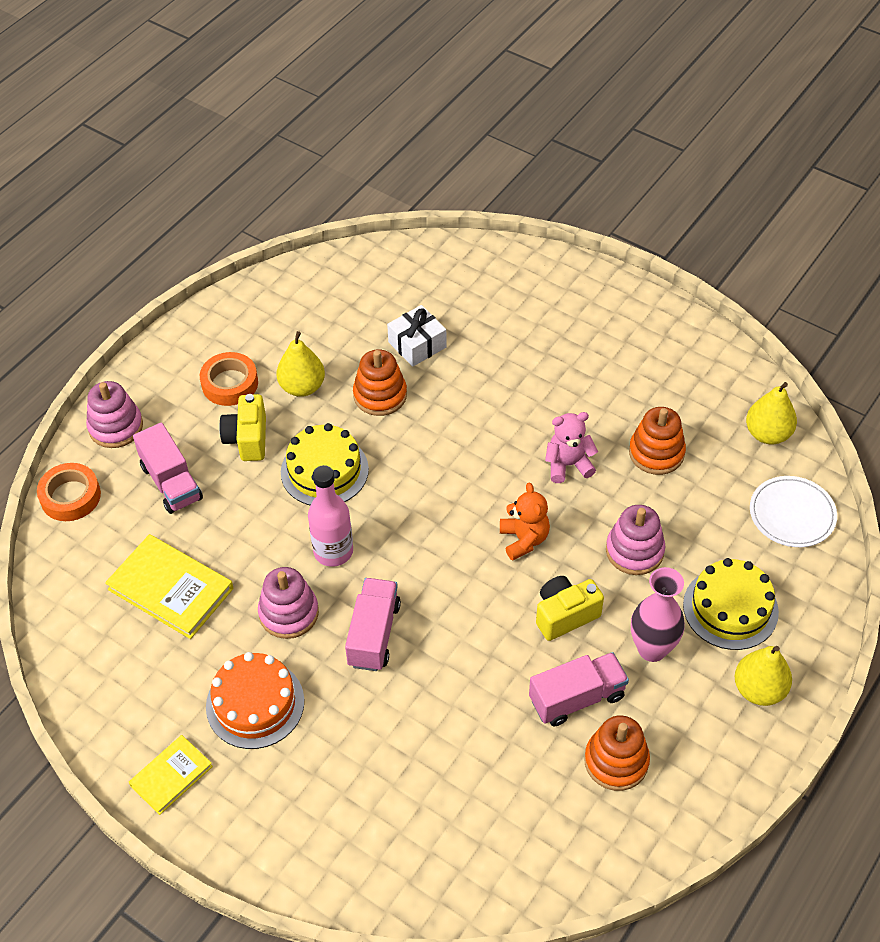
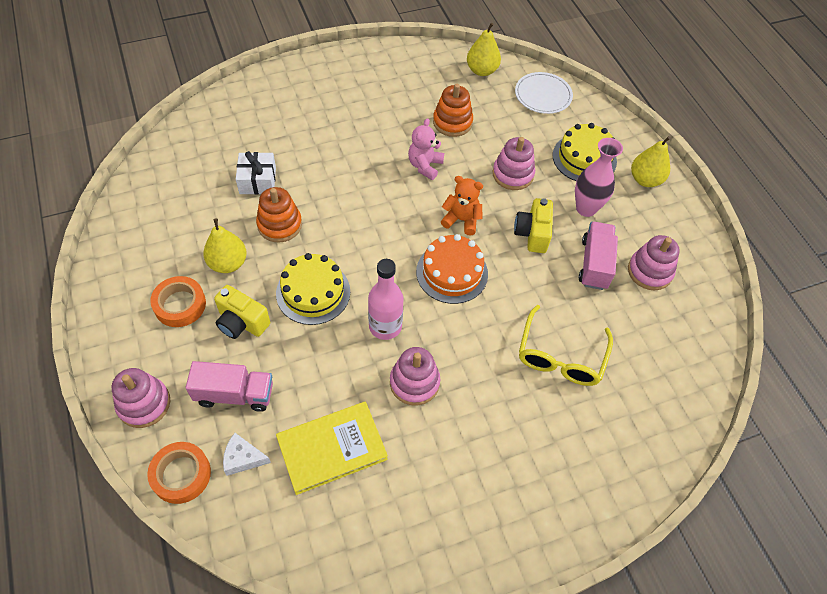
camera: 60 degrees left, 5 degrees up
yellow book [129,735,213,815] -> none
orange cake [206,652,304,749] -> orange cake moved to [416,234,488,304]
pink truck [345,578,401,671] -> none
orange stacking toy [584,715,650,791] -> pink stacking toy [628,235,680,290]
none -> white cheese [223,433,271,476]
none -> yellow glasses [519,305,613,386]

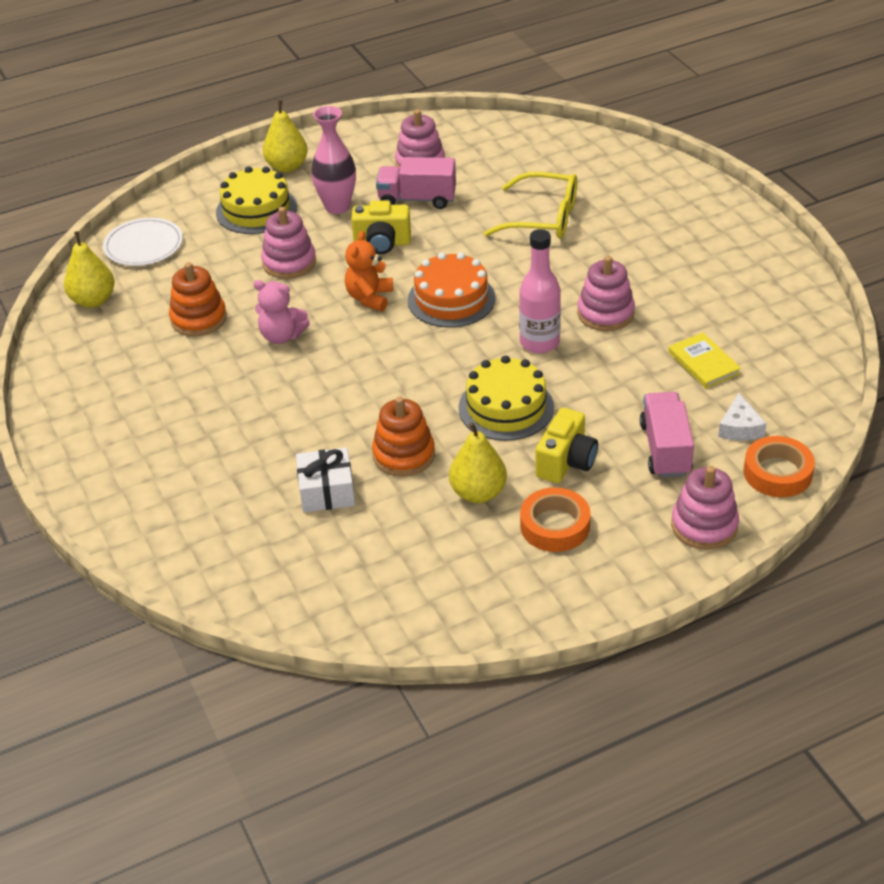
camera: 90 degrees left, 15 degrees down
yellow book [276,402,388,495] -> yellow book [668,333,741,389], size x0.61

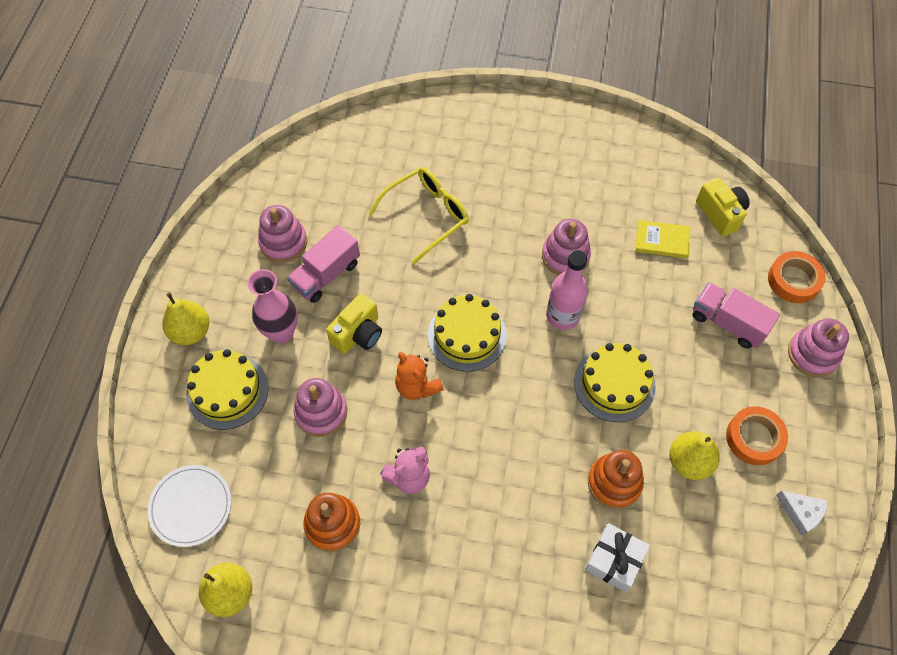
camera: 55 degrees left, 20 degrees up
orange cake [408,252,496,328] -> yellow cake [428,294,507,372]
yellow camera [536,408,598,483] -> yellow camera moved to [696,178,750,237]
white cheese [718,392,767,441] -> white cheese moved to [776,490,828,536]

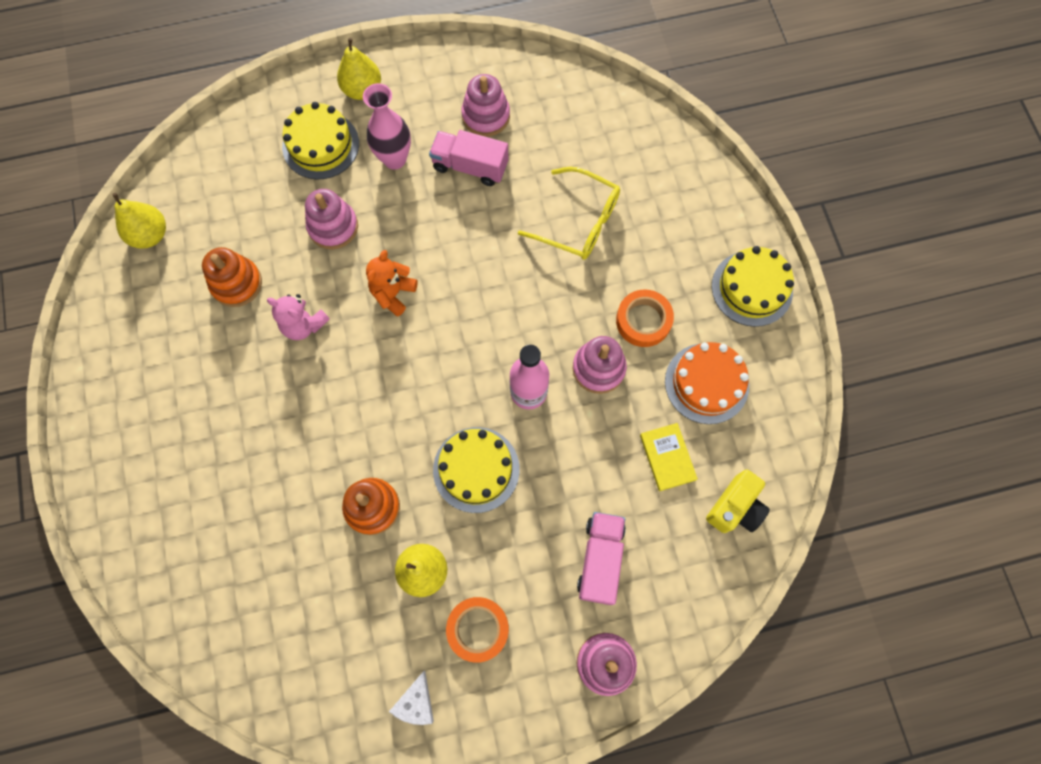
camera: 65 degrees right, 10 degrees up
white plate [147,465,231,547] -> none
yellow camera [326,293,382,354] -> none
yellow cake [428,294,507,372] -> yellow cake moved to [712,246,794,327]
white gift [585,523,650,592] -> none
orange tape [768,251,826,303] -> orange tape moved to [616,290,674,347]
none -> orange cake [665,342,749,424]

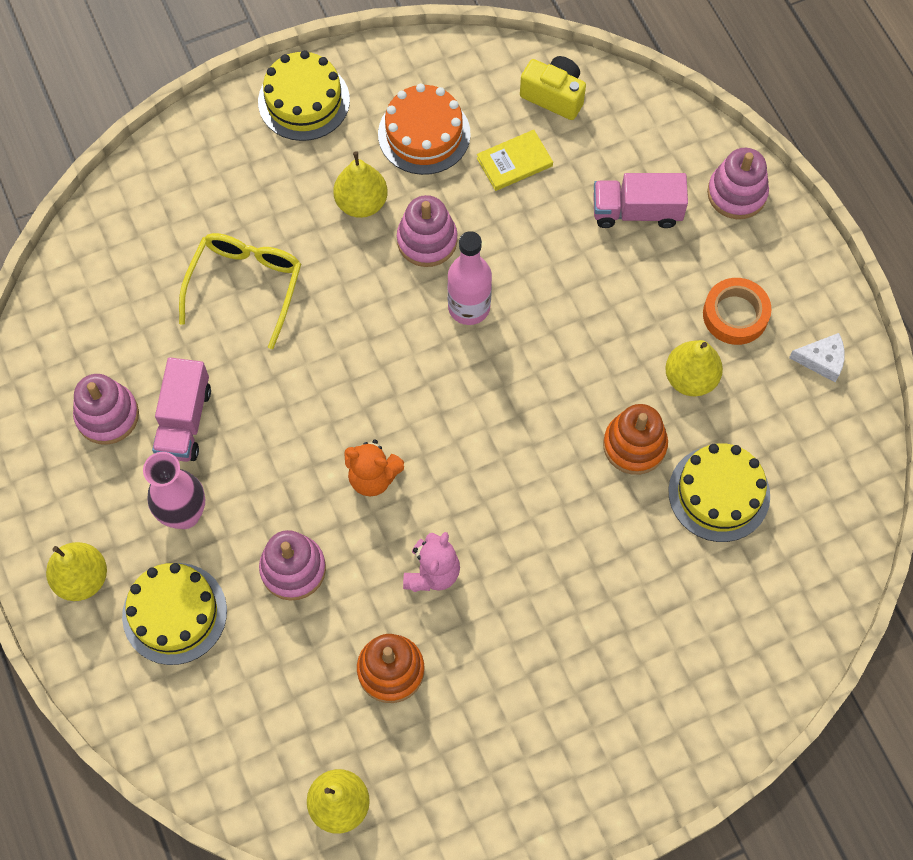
camera: 100 degrees left, 5 degrees down
yellow cake [433,427,520,513] -> yellow cake moved to [668,443,770,542]
orange tape [616,290,674,347] -> yellow pear [333,151,388,218]

